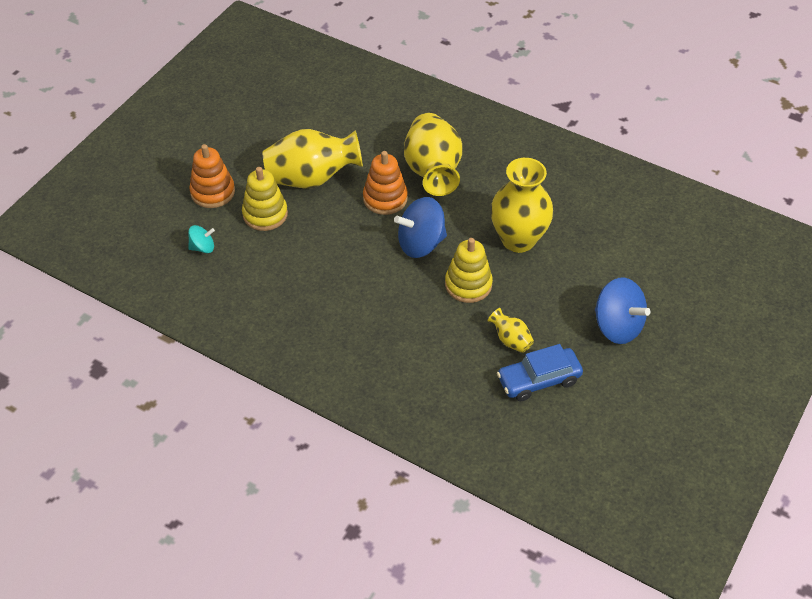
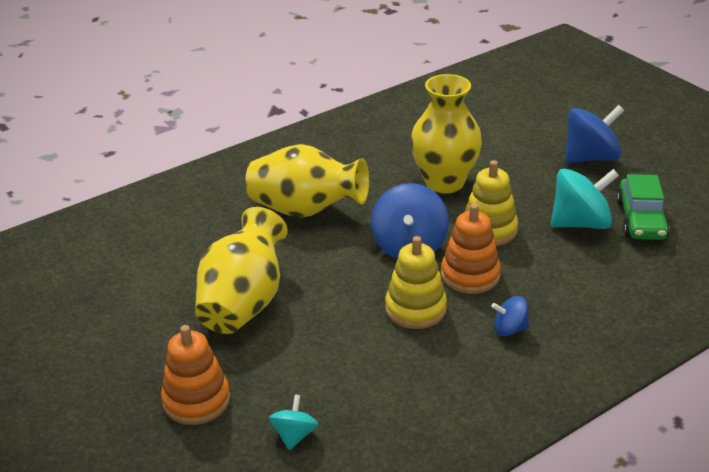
camera: 65 degrees left, 15 degrees down
yellow stacking toy [242,167,288,231] -> yellow stacking toy moved to [385,236,447,329]
orange stacking toy [363,151,408,215] -> orange stacking toy moved to [441,204,501,294]
yellow vase [487,308,534,353] -> turquoise spinning top [551,169,619,229]
blue car [497,344,583,401] -> green car [616,174,670,240]
none -> blue spinning top [491,296,529,336]

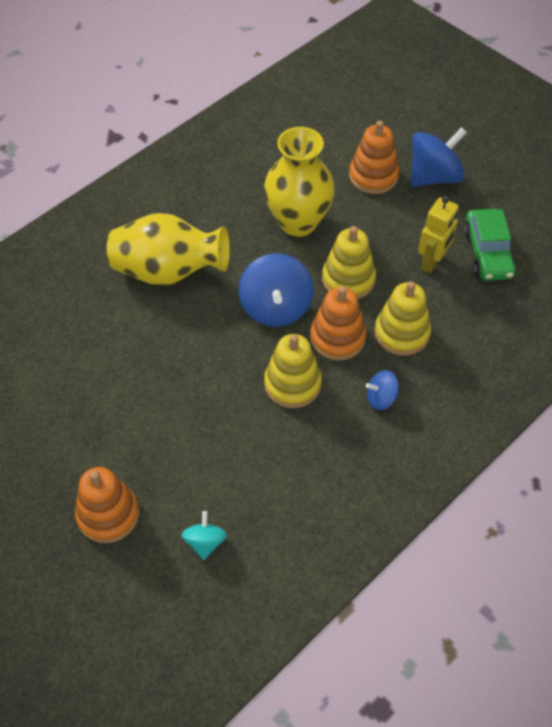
camera: 10 degrees left, 20 degrees up
yellow vase [195,207,288,334] -> none
turquoise spinning top [551,169,619,229] -> yellow robot [418,196,459,274]
none -> orange stacking toy [349,120,399,194]
none -> yellow stacking toy [375,281,431,356]

